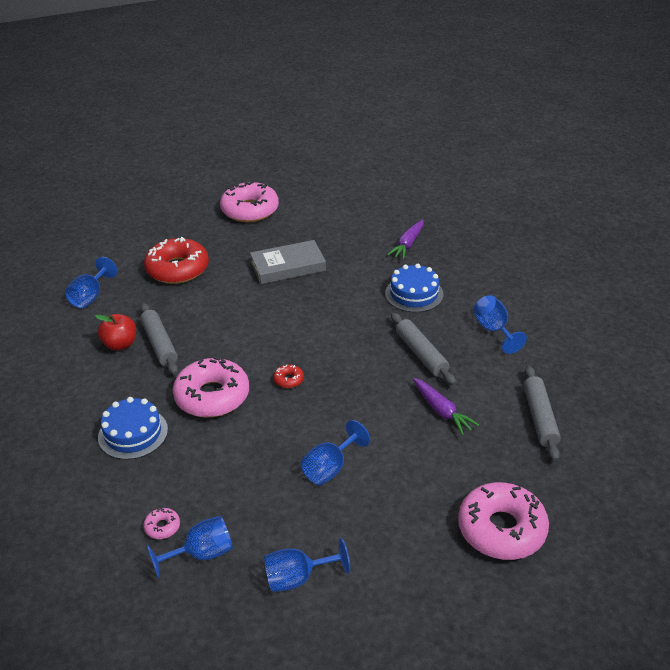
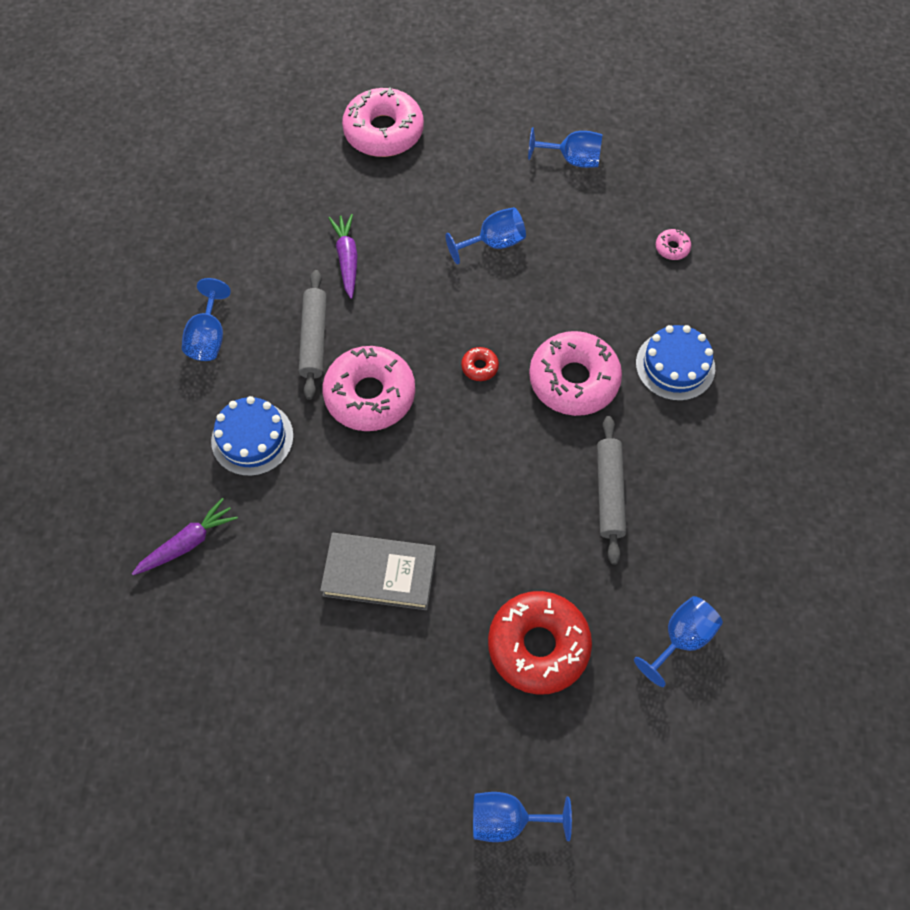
camera: 155 degrees left, 25 degrees up
red apple [95,314,136,351] -> none
blue goblet [147,516,233,578] -> blue goblet moved to [473,792,572,842]
pink donut [220,181,279,222] -> pink donut moved to [322,346,415,431]
grey rolling pin [523,366,561,461] -> none

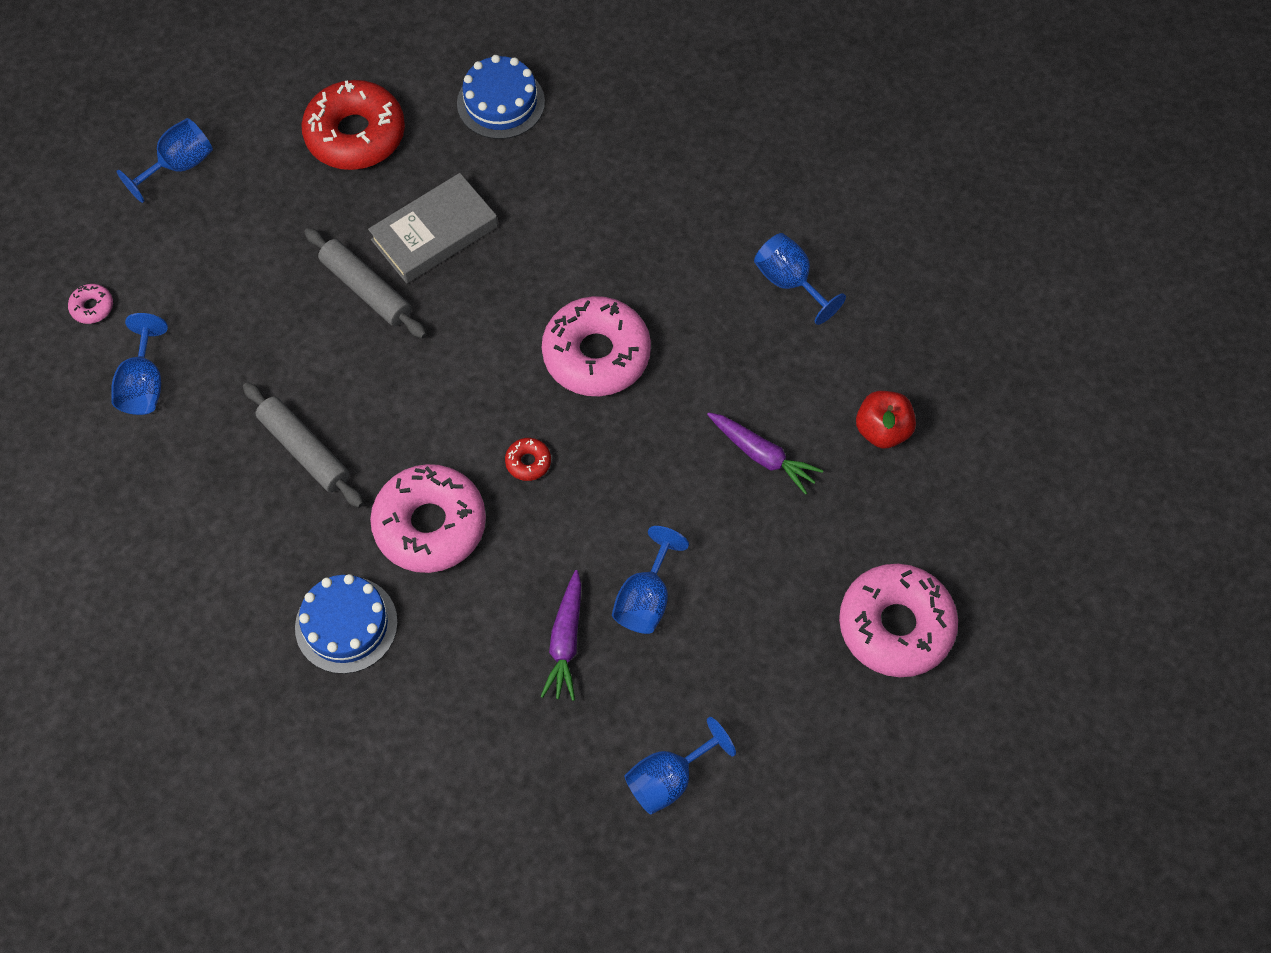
camera: 135 degrees right, 0 degrees up
purple carrot [132,498,238,575] -> purple carrot moved to [540,570,581,701]
blue cake [211,396,294,476] -> blue cake moved to [457,55,545,139]
grey rolling pin [299,270,327,400] -> grey rolling pin moved to [304,228,427,338]
red donut [488,591,592,695] -> red donut moved to [301,80,405,170]
pink donut [656,229,691,260] -> pink donut moved to [68,284,113,324]
none -> red apple [856,391,916,449]

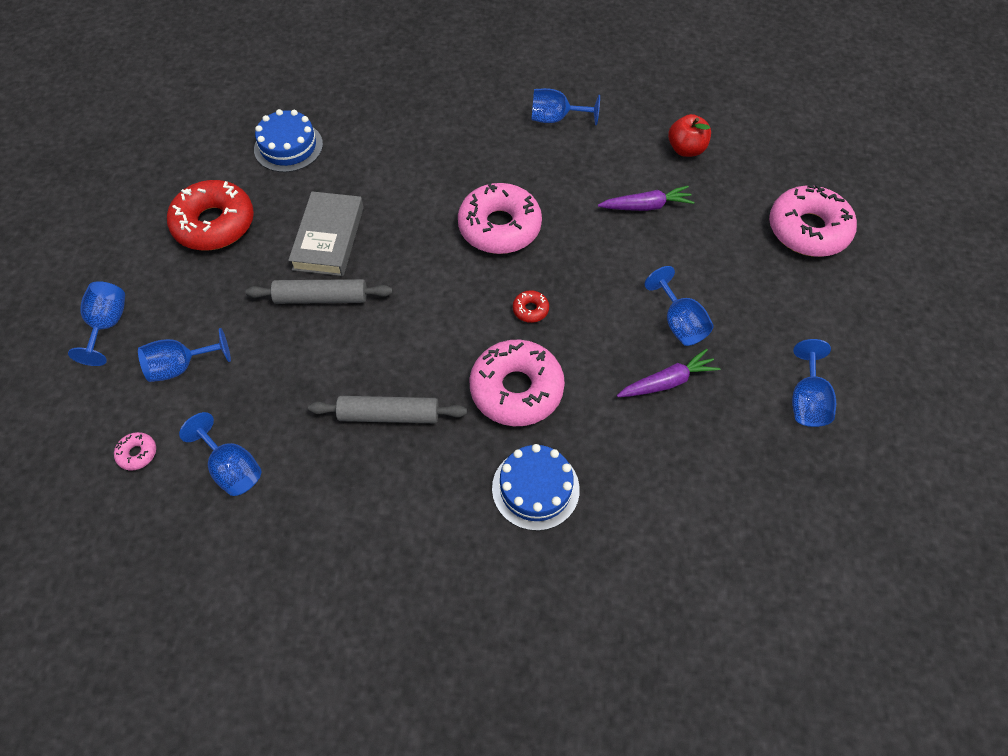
camera: 45 degrees left, 5 degrees down
purple carrot [540,570,581,701] -> purple carrot turned 75 degrees counterclockwise [617,349,720,397]
none -> blue goblet [138,328,231,382]

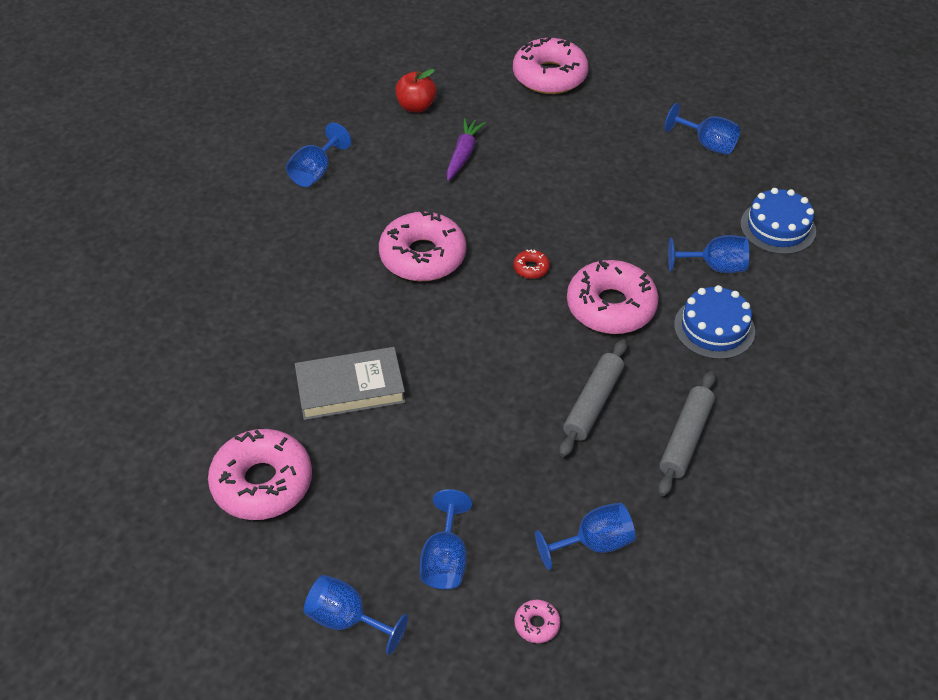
camera: 65 degrees left, 10 degrees down
red donut [167,180,254,251] -> pink donut [208,429,312,520]
grey rolling pin [246,279,393,304] -> grey rolling pin moved to [658,371,716,496]
blue cake [254,109,323,172] -> blue cake moved to [740,188,816,254]
grey book [288,191,364,276] -> grey book turned 45 degrees counterclockwise [295,347,405,420]
purple carrot [617,349,720,397] -> none
blue goblet [644,266,714,346] -> blue goblet moved to [668,235,749,273]

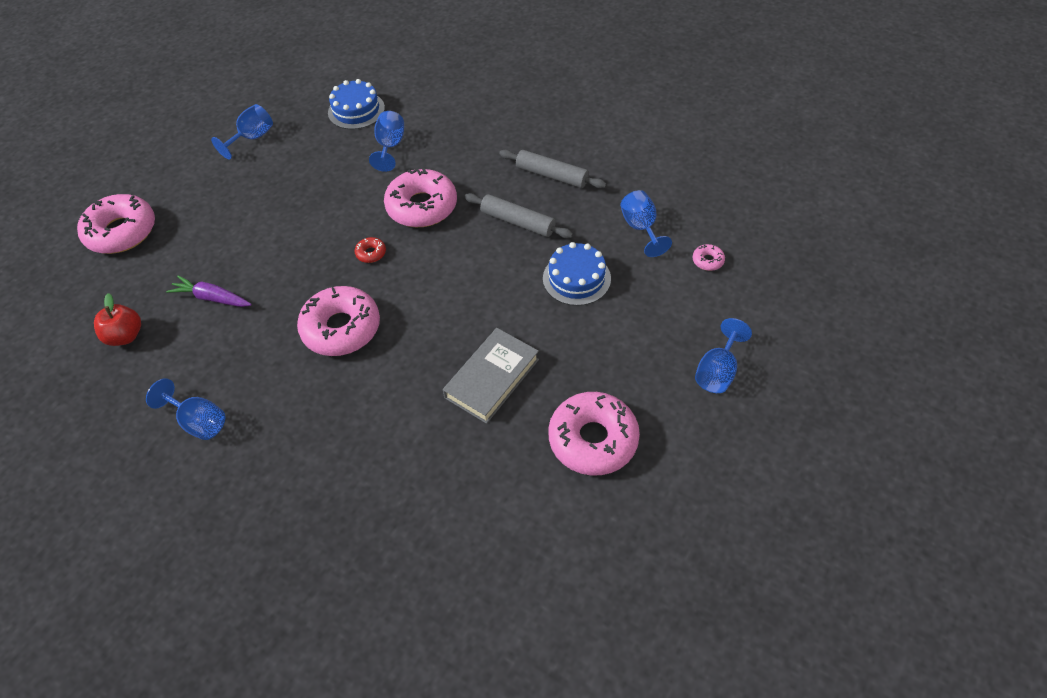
camera: 85 degrees left, 5 degrees up
grey book [295,347,405,420] -> grey book turned 45 degrees clockwise [443,328,539,424]
blue goblet [420,489,472,589] -> none
blue cake [674,285,755,359] -> blue cake moved to [543,242,611,306]

